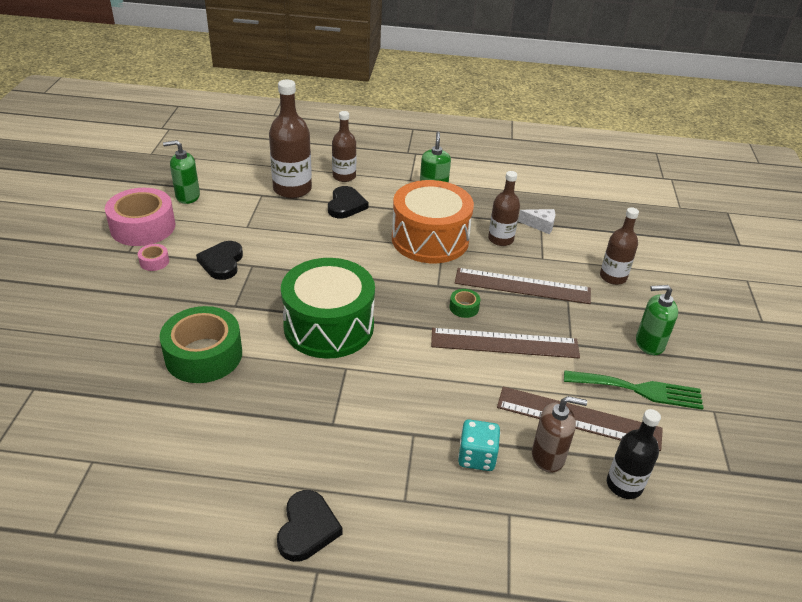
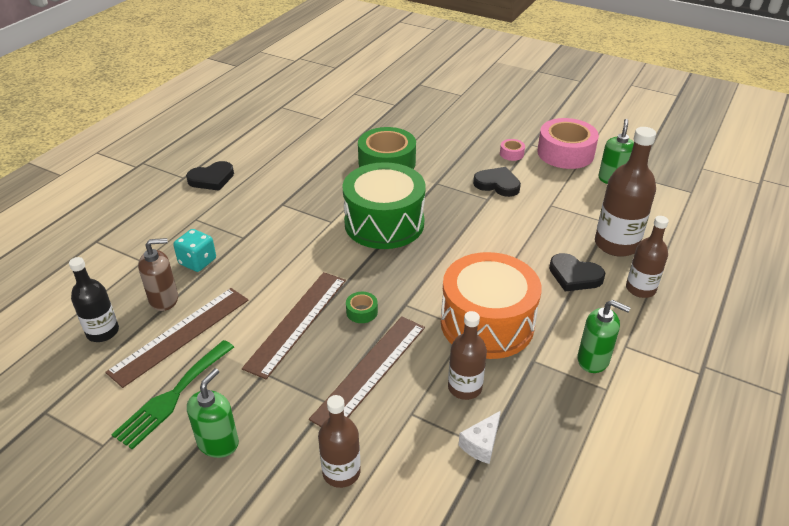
camera: 115 degrees right, 0 degrees up
black heart [277,490,343,562] -> black heart turned 60 degrees counterclockwise [186,161,234,191]
brown soap dispenser [532,396,587,473] -> brown soap dispenser turned 135 degrees counterclockwise [138,238,178,311]

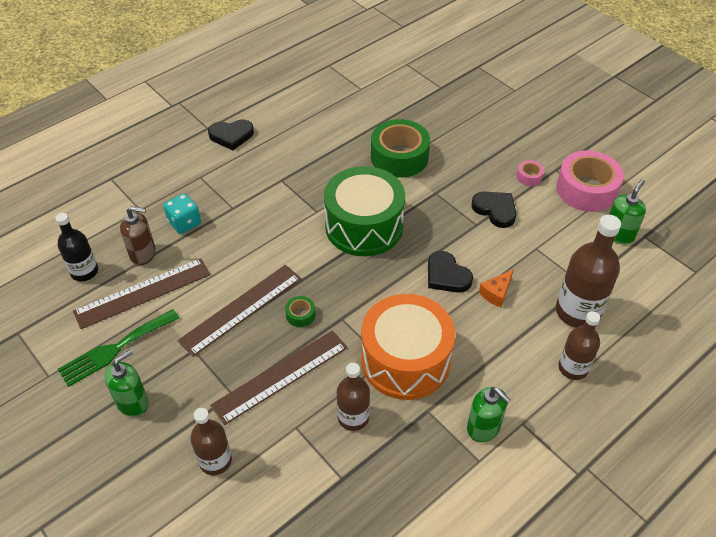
camera: 20 degrees right, 10 degrees up
white cheese [459,411,501,464] -> none
black heart [549,253,606,292] -> black heart moved to [428,251,473,292]
none -> orange cheese [479,269,514,307]

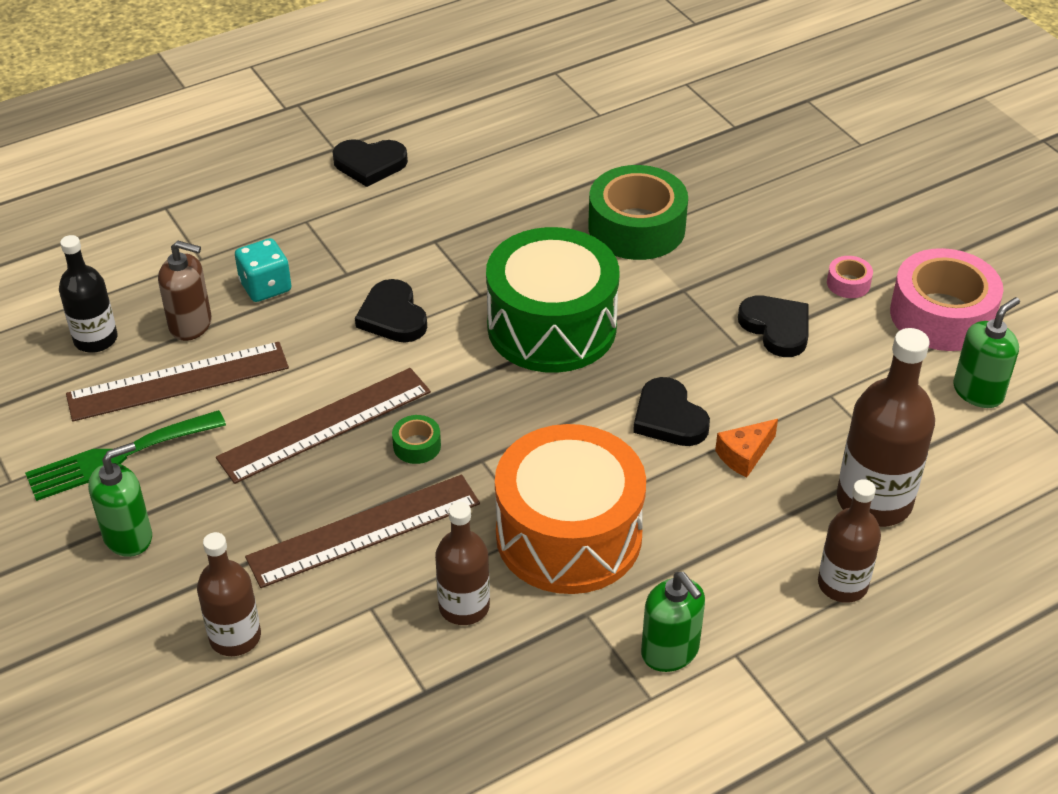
camera: 10 degrees right, 5 degrees down
none -> black heart [355,279,427,343]

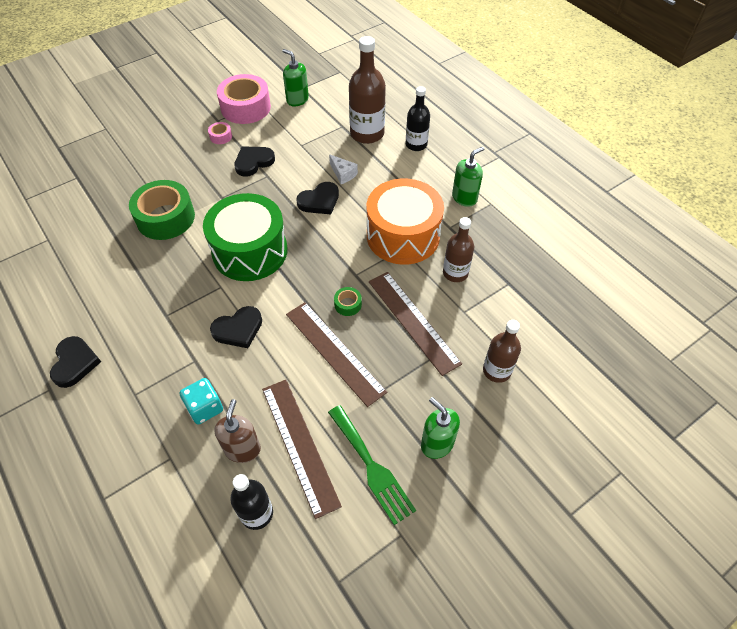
camera: 95 degrees left, 10 degrees up
orange cheese [715,419,778,478] -> white cheese [329,154,358,184]
brown bottle [818,479,881,603] -> black bottle [406,86,430,151]

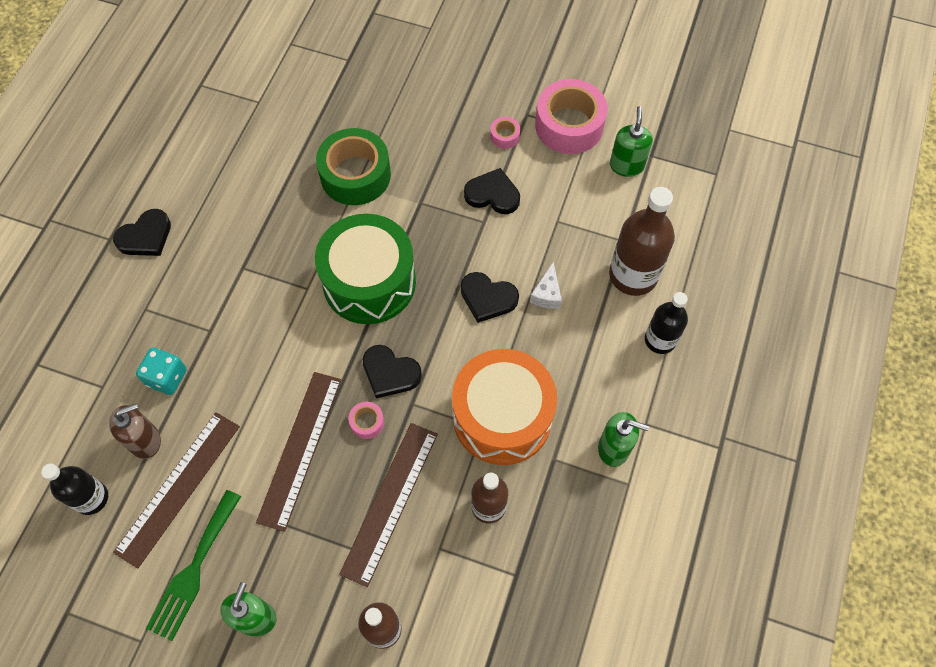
camera: 55 degrees right, 10 degrees up
black heart [210,306,262,348] -> black heart moved to [363,345,422,398]
green tape [334,287,362,316] -> pink tape [349,402,384,439]

